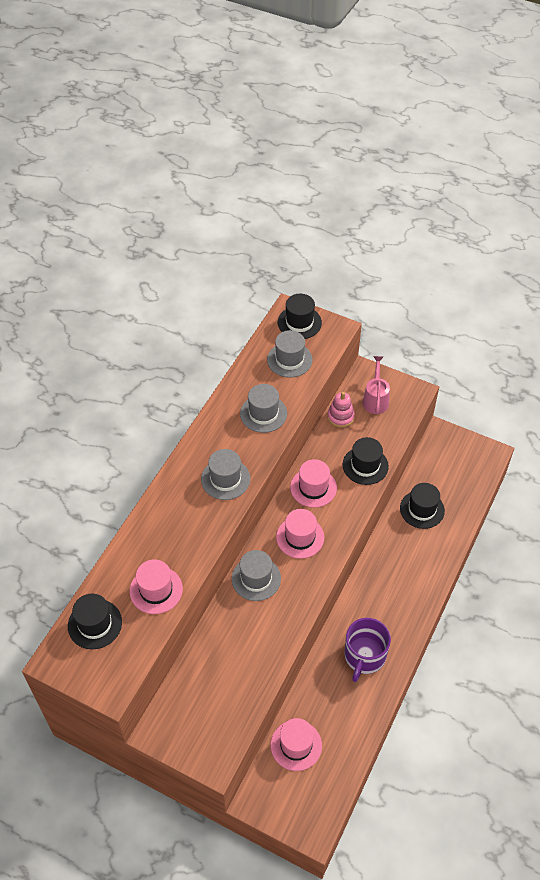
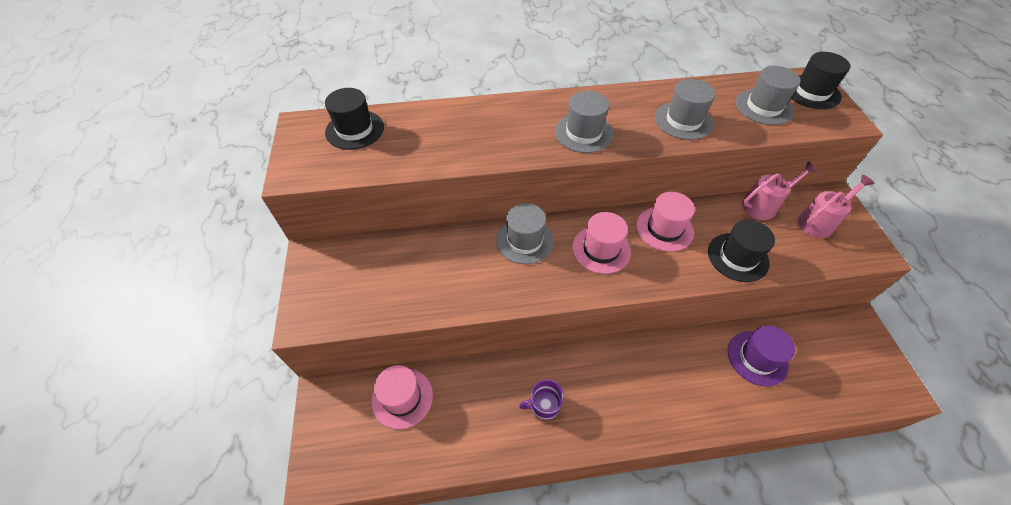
camera: 55 degrees right, 0 degrees up
pink hat [130,559,183,614] -> none
pink stacking toy [327,392,355,428] -> pink watering can [742,162,818,220]
purple mug [344,618,391,682] -> purple mug [519,379,564,420], size x0.57
black hat [400,483,445,529] -> purple hat [728,326,795,387]

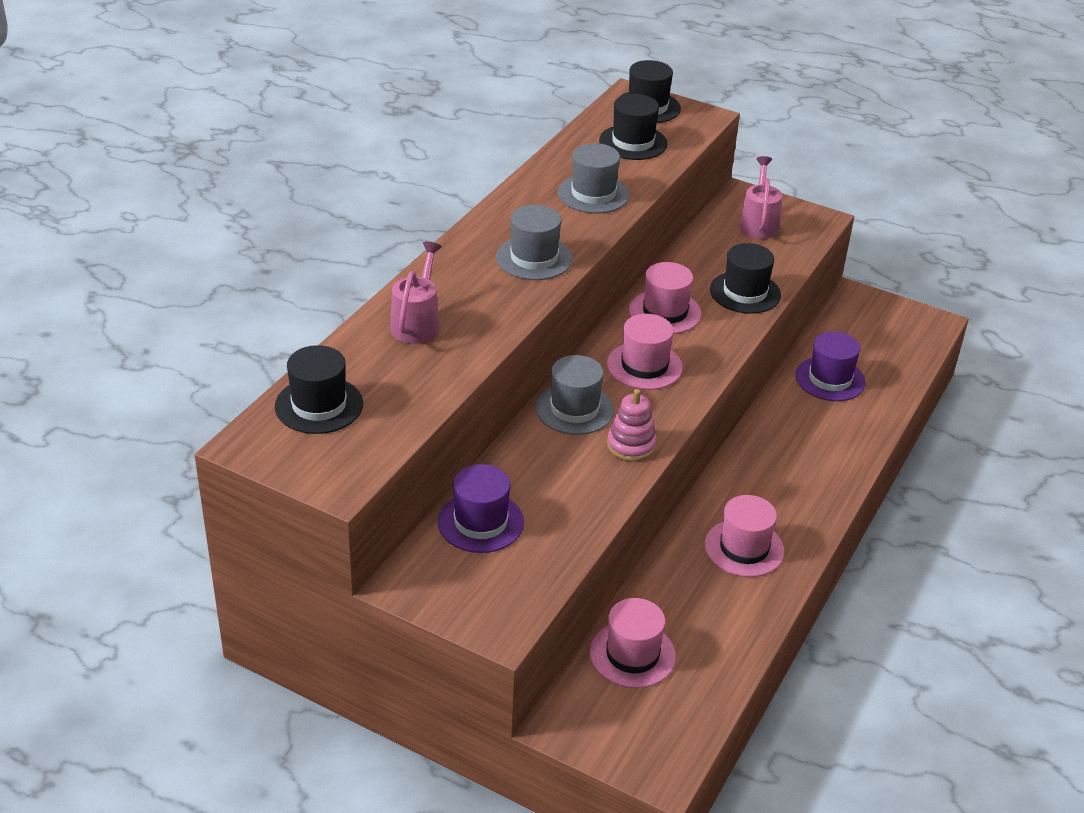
camera: 55 degrees left, 15 degrees down
purple mug [519,379,564,420] -> pink hat [705,495,785,577]
grey hat [736,66,801,125] -> black hat [599,94,667,160]
pink watering can [742,162,818,220] -> pink watering can moved to [390,242,442,344]
none -> purple hat [438,464,524,553]
none -> pink stacking toy [607,389,657,462]

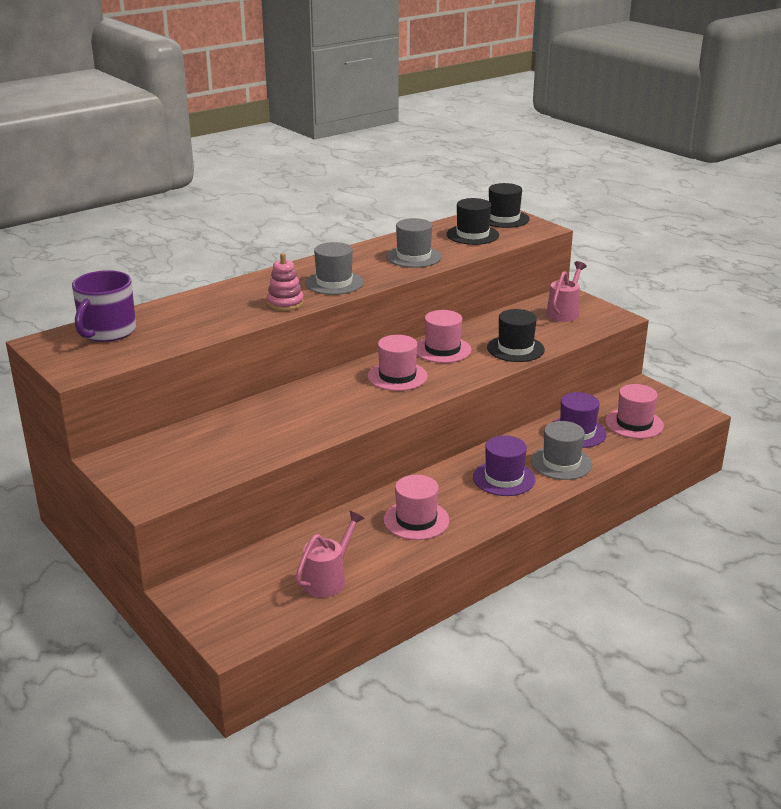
camera: 25 degrees right, 10 degrees down
black hat [275,345,363,434] -> purple mug [72,270,136,342]
pink watering can [390,242,442,344] -> pink watering can moved to [295,511,365,597]
purple hat [438,464,524,553] -> purple hat moved to [473,435,535,496]
grey hat [535,355,614,435] -> grey hat moved to [531,421,592,480]
pink hat [590,598,676,688] -> pink hat moved to [605,384,664,439]
pink stacking toy [607,389,657,462] -> pink stacking toy moved to [267,253,304,311]

